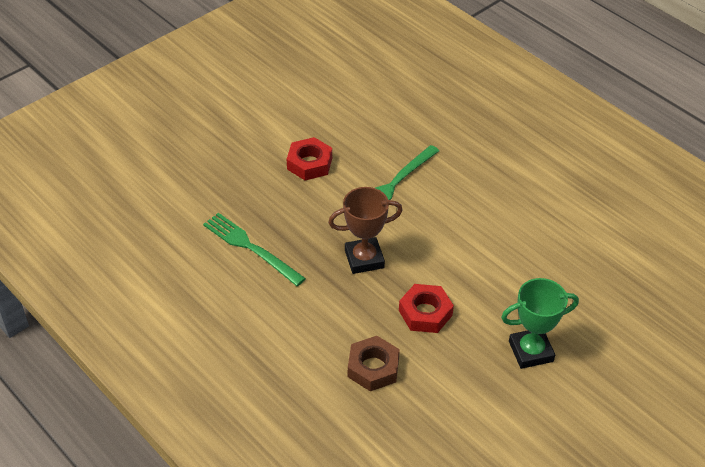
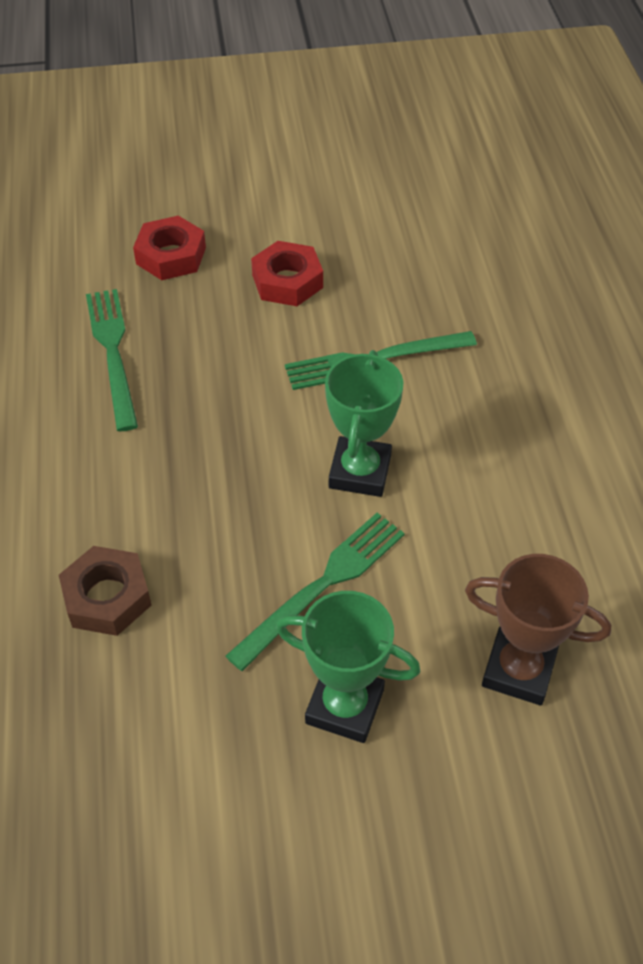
camera: 35 degrees right, 5 degrees up
brown trophy [328,187,403,274] -> brown trophy moved to [465,554,611,705]
red nut [399,284,454,333] -> red nut moved to [133,216,206,280]
none -> green fork [226,513,405,671]
none -> green trophy [325,350,403,497]

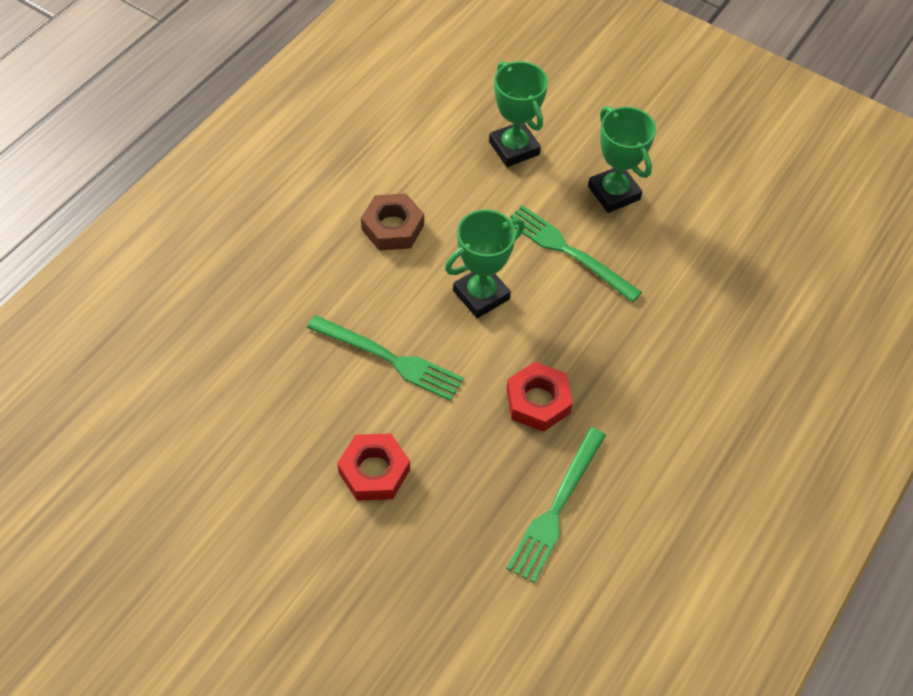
camera: 140 degrees left, 5 degrees up
brown nut [59,546,152,636] -> brown nut moved to [361,193,424,250]
red nut [133,216,206,280] -> red nut moved to [506,362,573,432]
green fork [226,513,405,671] -> green fork turned 45 degrees clockwise [510,205,642,303]
brown trophy [465,554,611,705] -> green trophy [489,61,548,167]

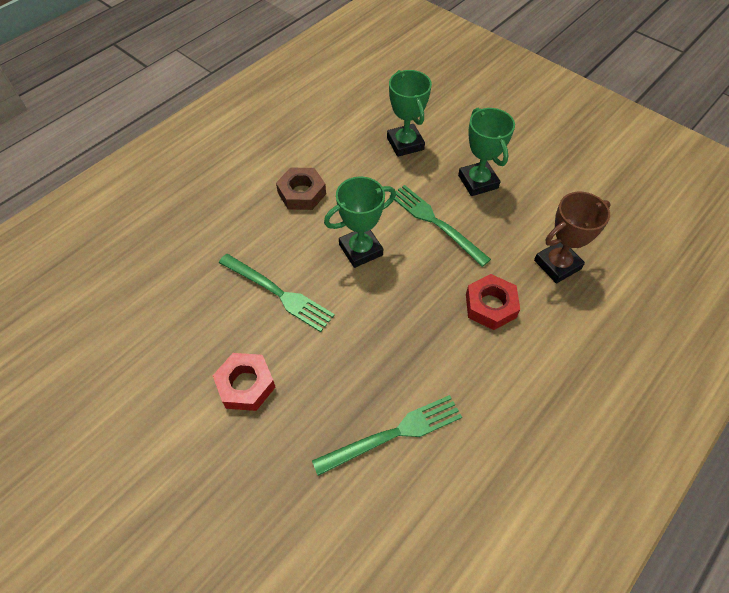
camera: 10 degrees right, 0 degrees up
red nut [506,362,573,432] -> red nut moved to [466,274,520,330]
green fork [506,427,606,583] -> green fork turned 150 degrees counterclockwise [312,395,462,476]
none -> brown trophy [534,192,611,284]

